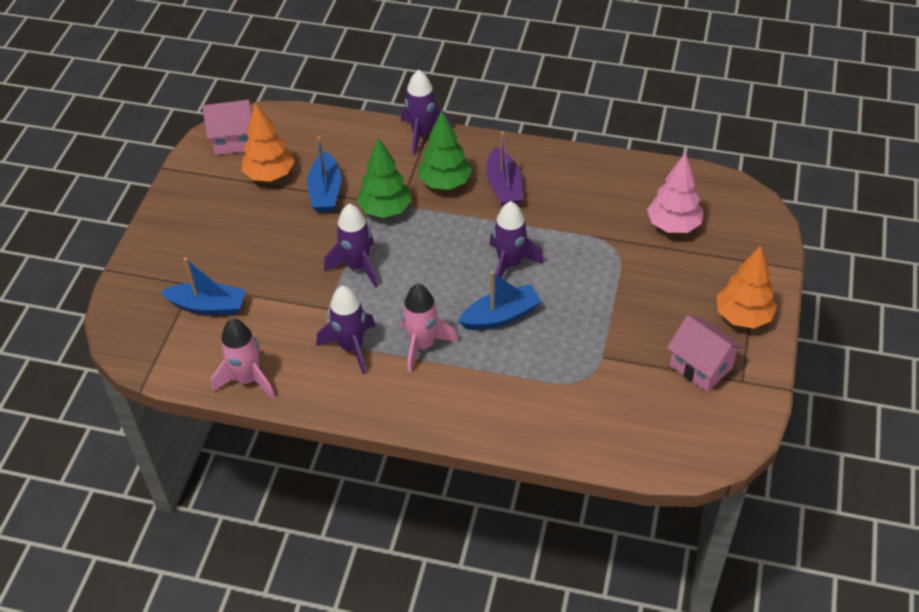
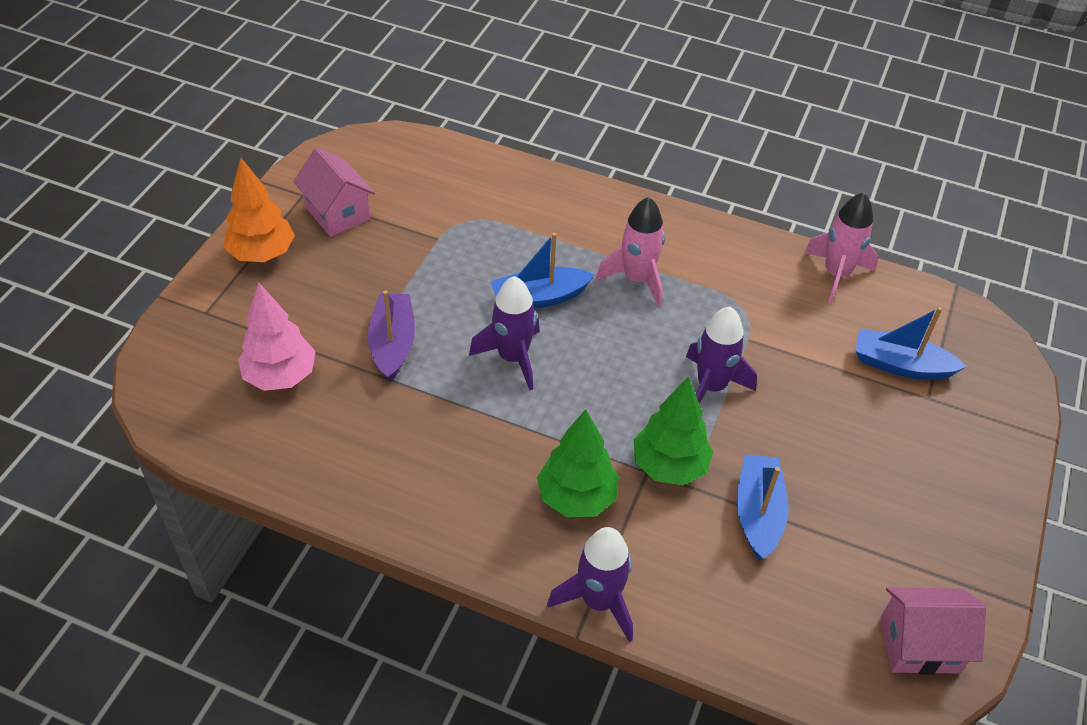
camera: 175 degrees left, 0 degrees up
orange tree [241,102,295,182] -> none
purple rocket [316,286,375,374] -> none
purple boat [486,131,523,207] -> purple boat moved to [368,290,415,381]

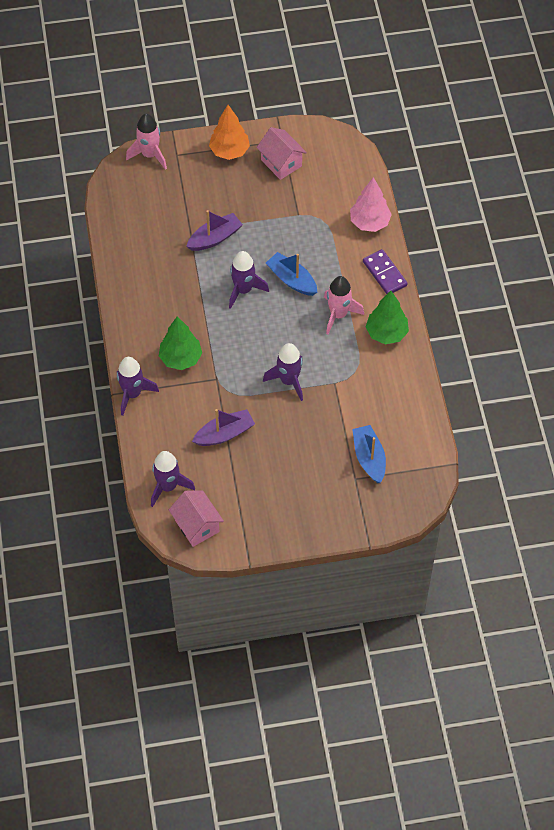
camera: 60 degrees right, 10 degrees up
pink tree [238,282,316,391] -> pink tree moved to [350,177,392,232]
pink house [293,147,375,237] -> pink house turned 60 degrees counterclockwise [256,127,307,180]
green tree [633,377,713,485] -> green tree moved to [365,291,409,344]
blue boat [736,454,789,560] -> purple boat [192,409,255,446]
pink rocket [804,192,878,304] -> pink rocket moved to [126,114,167,170]
none -> purple rocket [151,451,195,507]
none -> purple domino [363,249,408,294]

